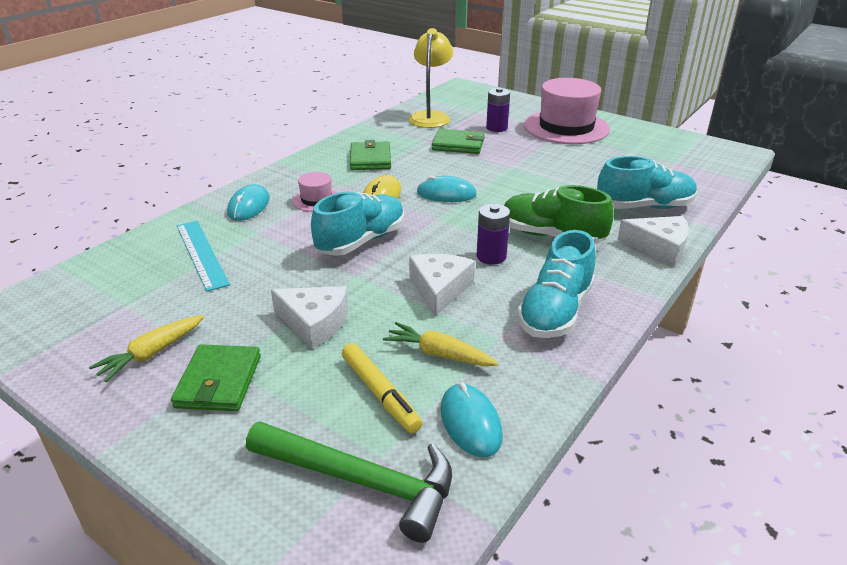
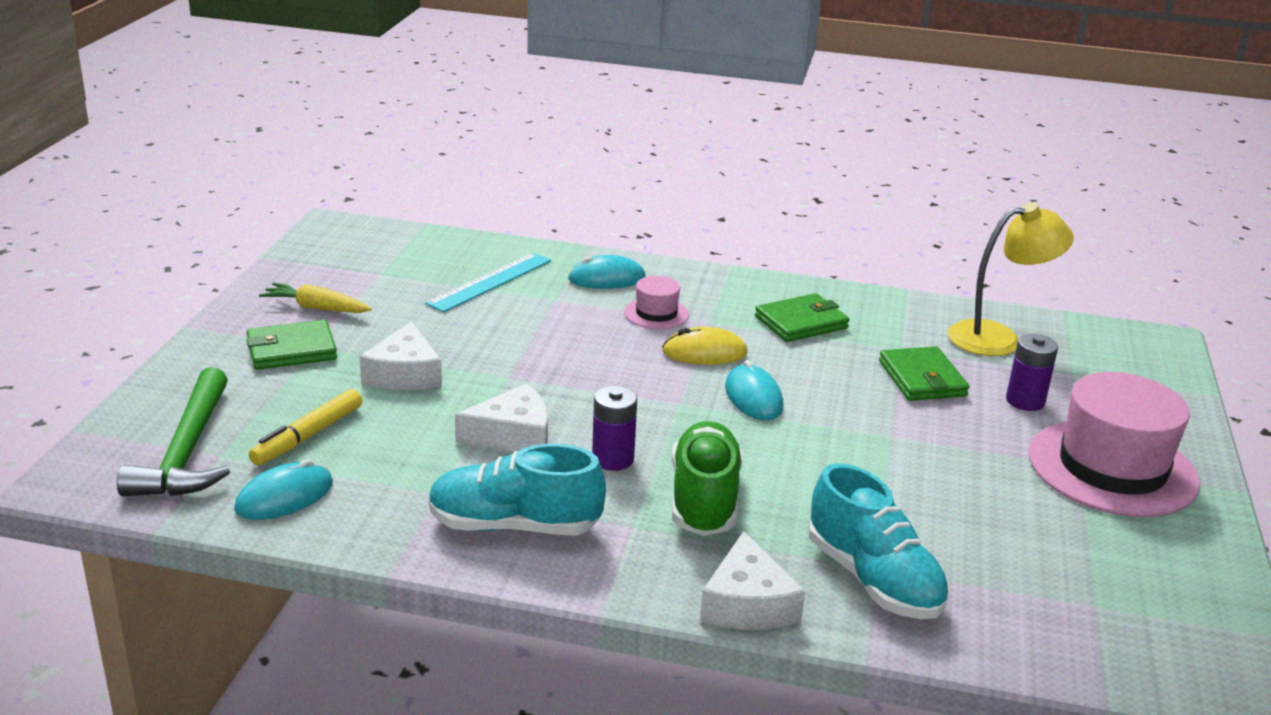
camera: 65 degrees right, 5 degrees down
turquoise shoe [311,192,404,256] -> none
yellow carrot [383,322,499,366] -> none

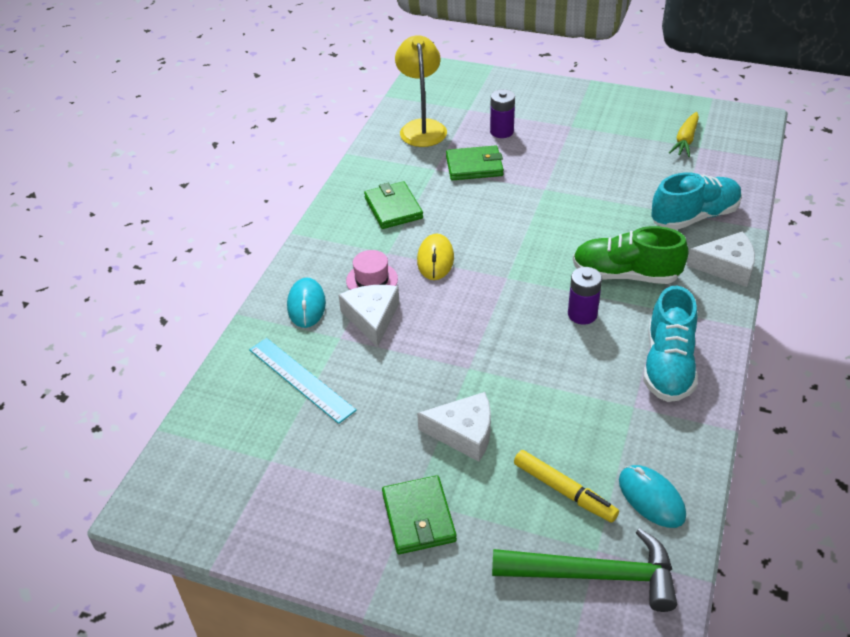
camera: 80 degrees left, 15 degrees up
yellow carrot [259,282,372,313] -> yellow carrot moved to [669,112,699,157]
white cheese [455,384,548,451] -> white cheese moved to [338,285,400,347]
turquoise mouse [725,360,783,420] -> none
pink hat [1029,372,1200,517] -> none

